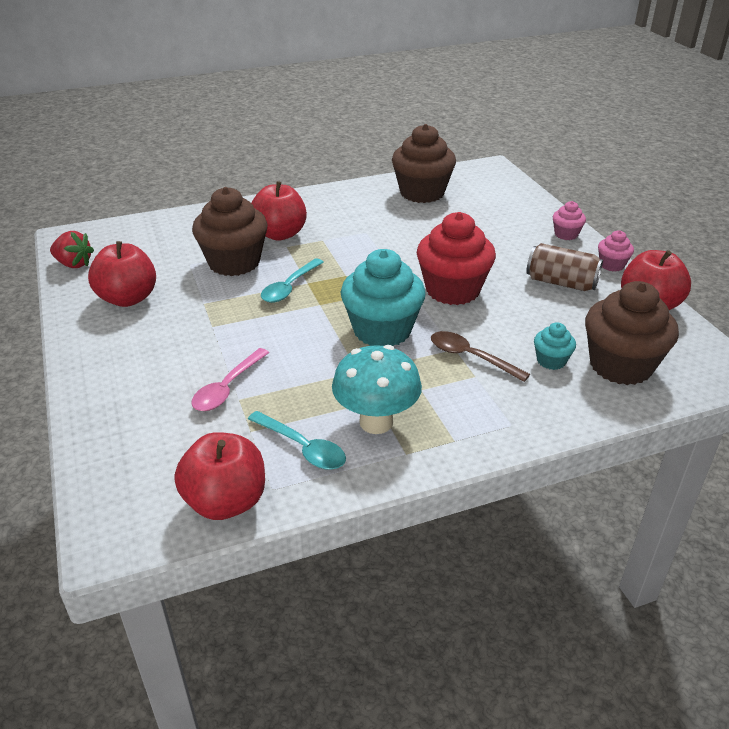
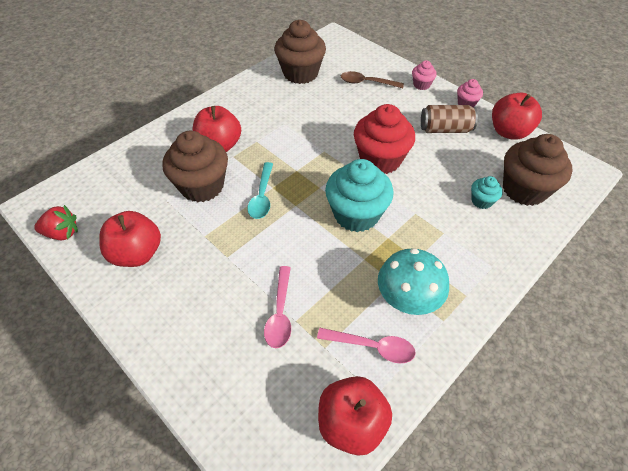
camera: 25 degrees left, 15 degrees up
turquoise spoon [248,411,346,470] -> pink spoon [317,328,416,364]
brown spoon [431,331,530,382] -> brown spoon moved to [341,71,404,88]

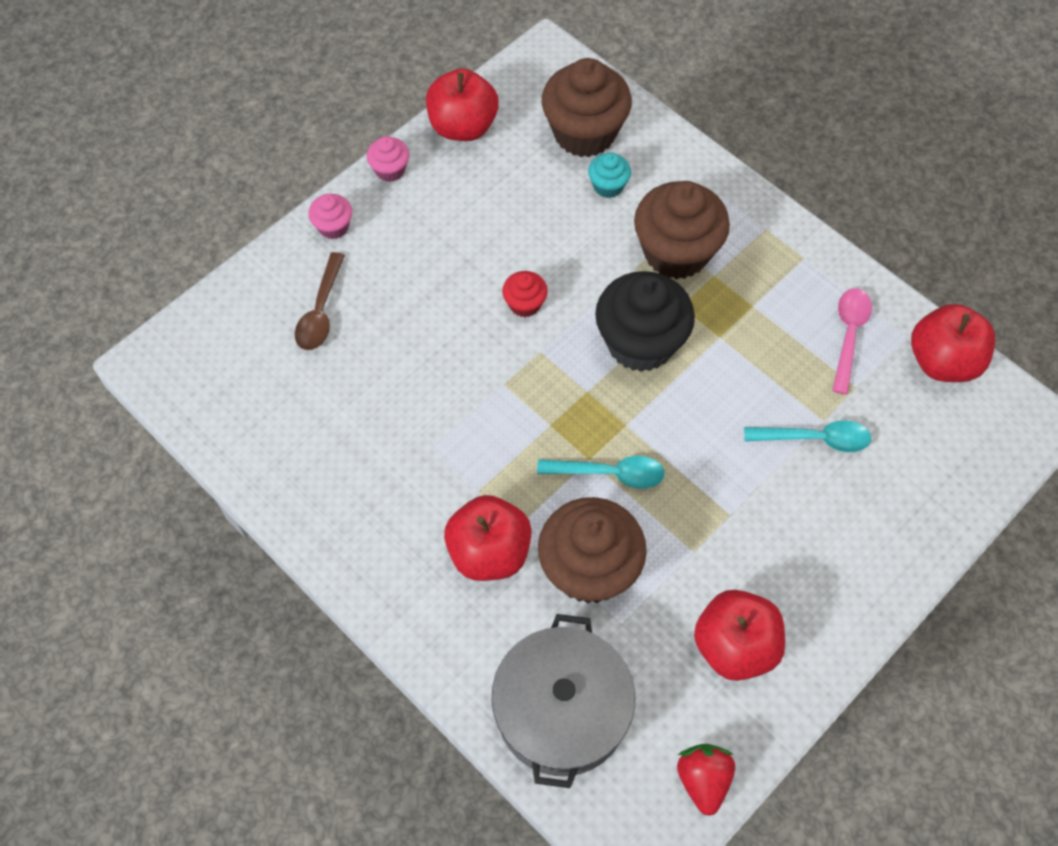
camera: 90 degrees left, 10 degrees up
pink spoon [264,266,291,348] -> turquoise spoon [744,420,871,452]
brown cupcake [275,20,326,84] -> brown cupcake moved to [634,181,730,280]
turquoise cupcake [325,159,394,232] -> black cupcake [595,271,695,372]
red cupcake [354,104,415,174] -> red cupcake [502,271,548,317], size x0.47
turquoise mushroom [378,249,449,315] -> none
brown can [421,105,478,133] -> none
none -> grey pot [492,614,635,788]

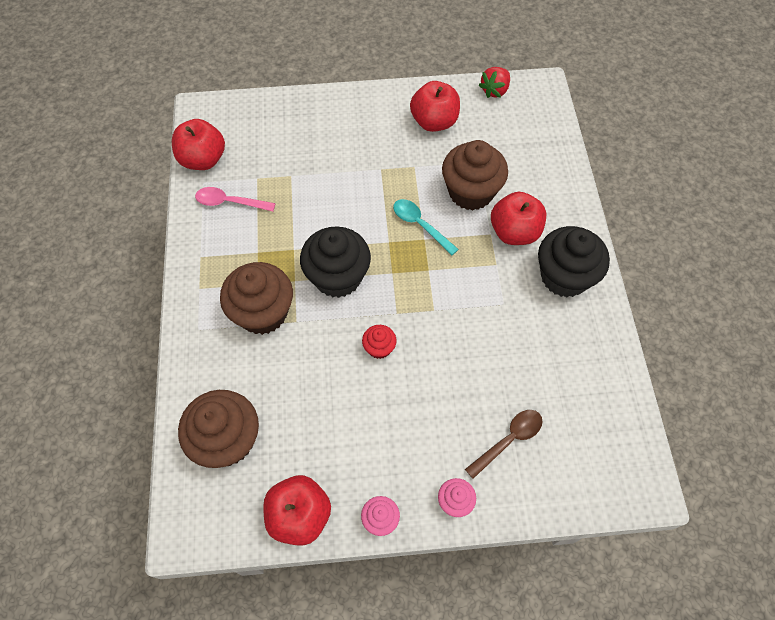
camera: 140 degrees left, 0 degrees up
grey pot [492,614,635,788] -> none
turquoise cupcake [588,152,631,198] -> none
turquoise spoon [744,420,871,452] -> none
pink spoon [832,288,872,395] -> pink spoon turned 45 degrees clockwise [195,187,276,212]
none -> black cupcake [538,226,610,297]

